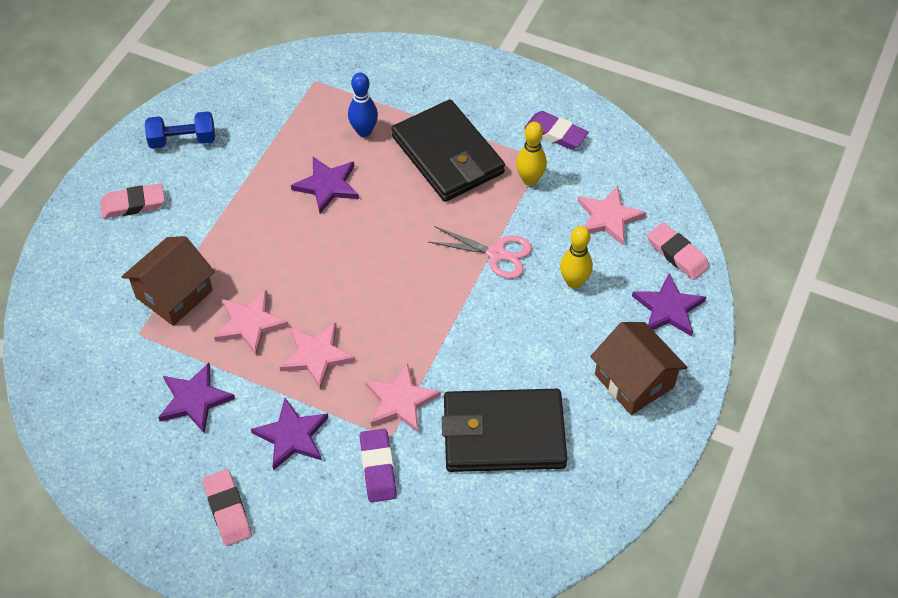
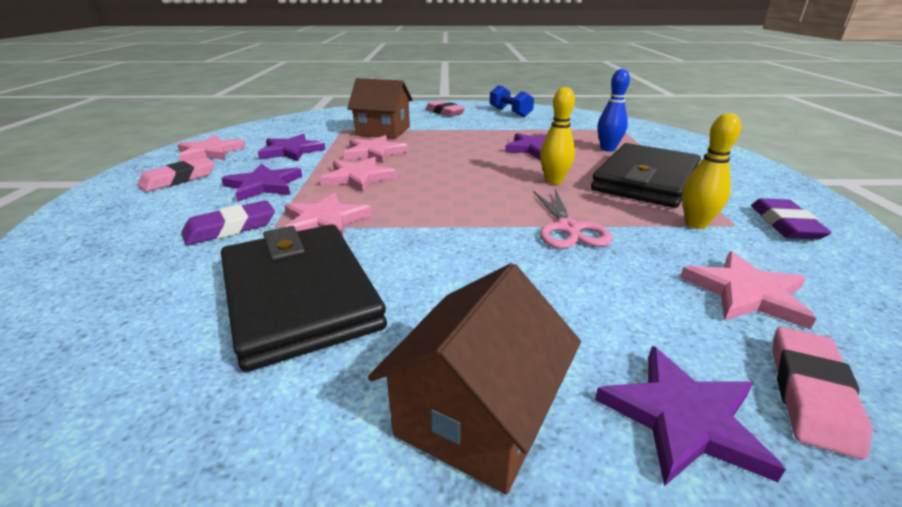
camera: 65 degrees right, 25 degrees down
yellow bowling pin [560,226,593,289] -> yellow bowling pin moved to [540,87,575,184]
none -> pink star [177,135,246,162]

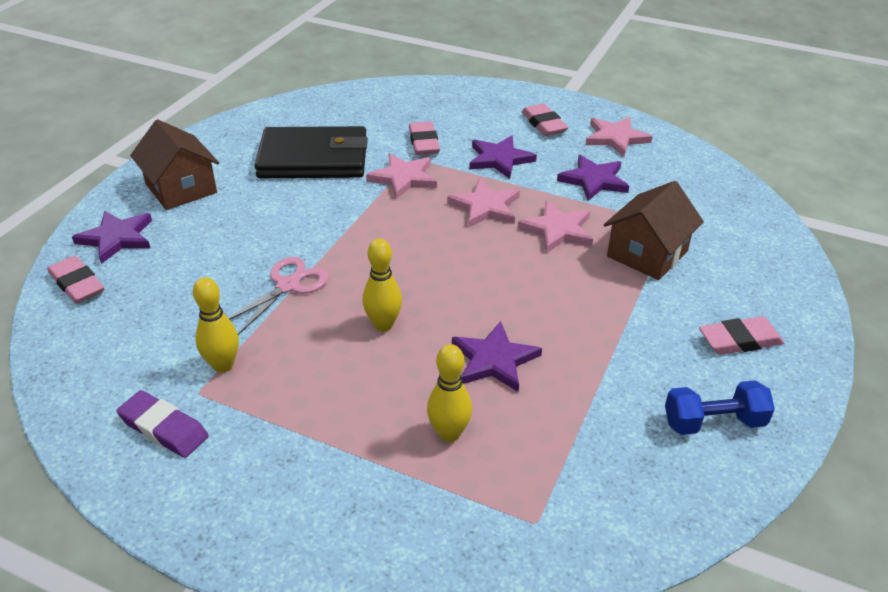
camera: 115 degrees right, 10 degrees up
purple eraser [181,200,275,245] -> pink eraser [409,121,440,155]
pink scissors [534,189,612,249] -> pink scissors turned 105 degrees clockwise [228,257,329,335]
black wallet [591,143,701,208] -> none
blue bowling pin [598,69,630,152] -> yellow bowling pin [427,344,472,442]
pink star [680,251,817,330] -> none

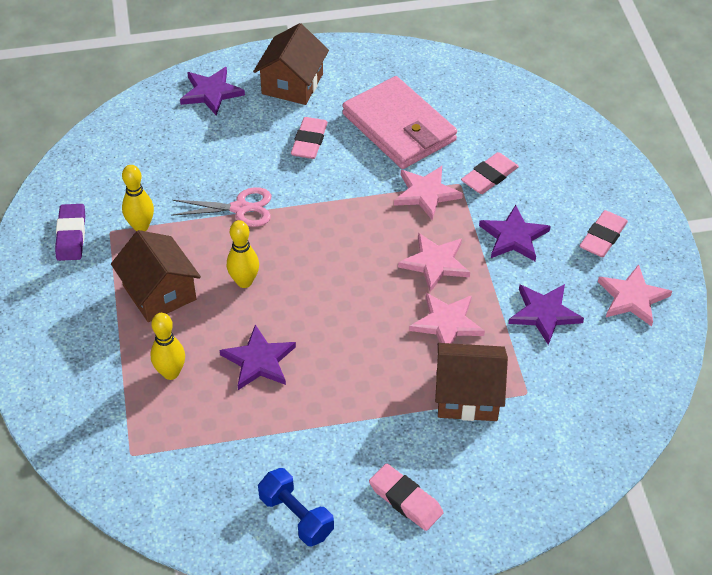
camera: 55 degrees right, 10 degrees up
pink eraser [48,256,104,304] -> pink eraser moved to [291,117,328,159]
black wallet [255,126,368,178] -> pink wallet [342,76,457,169]
none -> brown house [111,230,201,322]

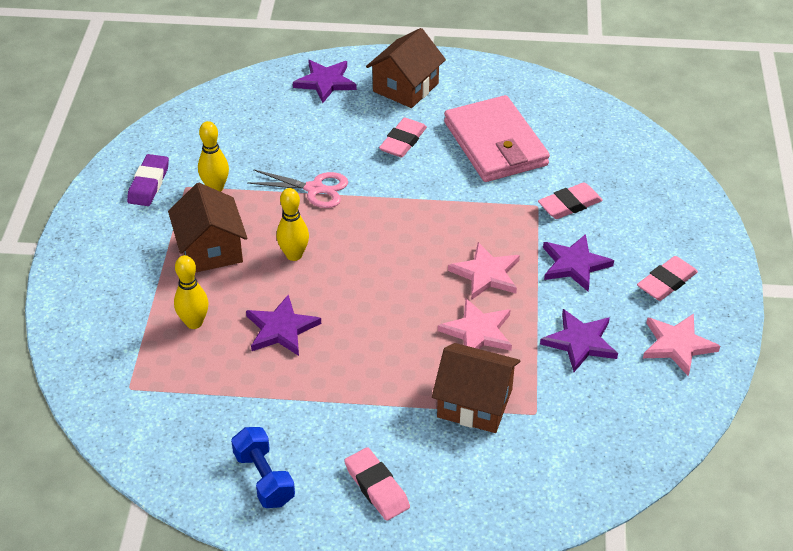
camera: 15 degrees right, 5 degrees down
pink star [394,166,463,221] -> none

